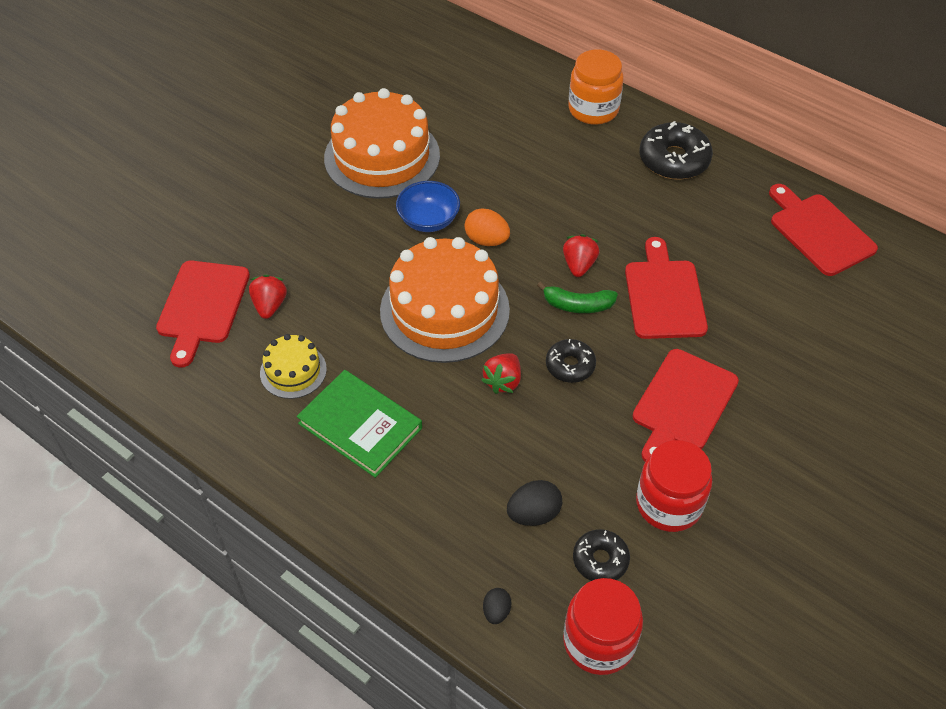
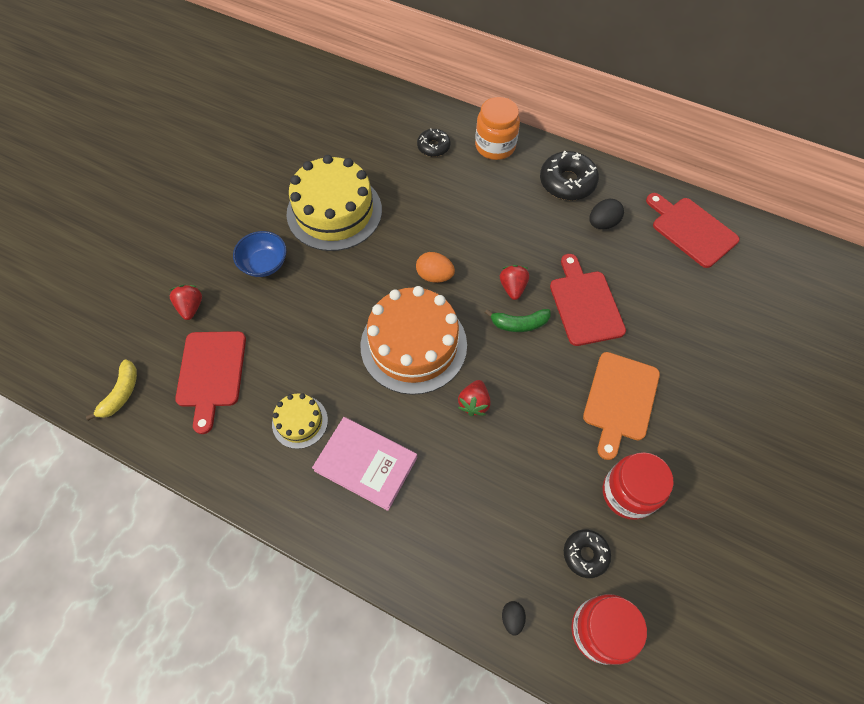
camera: 10 degrees left, 10 degrees up
red strawberry [249,275,287,319] -> red strawberry moved to [170,285,202,320]
green book [297,370,422,478] -> pink book [312,417,417,511]
orange cake [324,88,440,199] -> yellow cake [287,155,382,251]
blue bowl [396,181,460,232] -> blue bowl moved to [233,231,287,277]
black egg [507,480,562,526] -> black egg moved to [589,199,624,229]
black donut [546,339,596,383] -> black donut moved to [417,128,451,157]
red cutting board [633,349,739,462] -> orange cutting board [583,352,660,460]
none -> yellow banana [86,359,137,421]

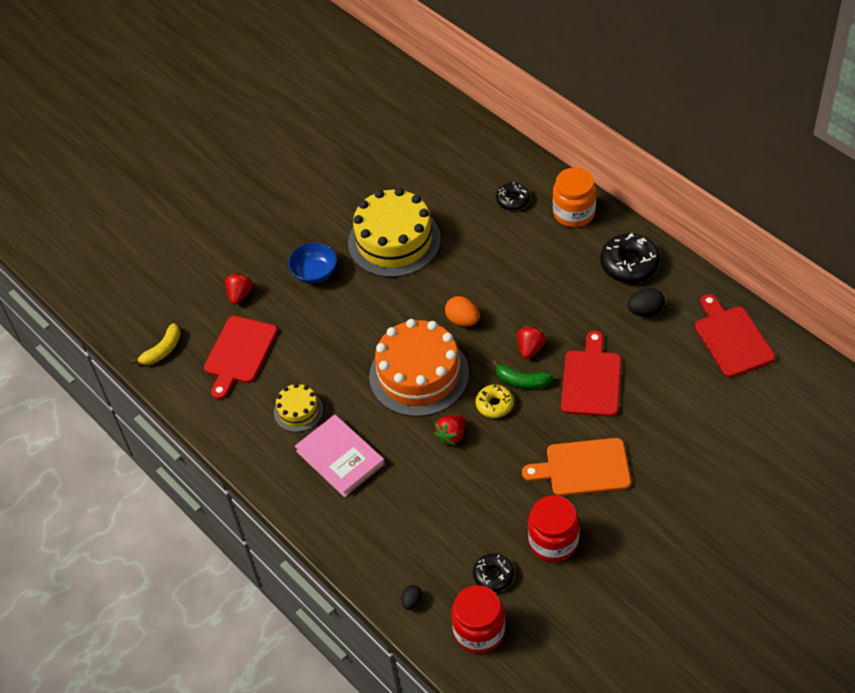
camera: 25 degrees right, 10 degrees down
orange cutting board [583,352,660,460] -> orange cutting board turned 45 degrees clockwise [522,438,631,496]
none -> yellow donut [476,384,513,418]

